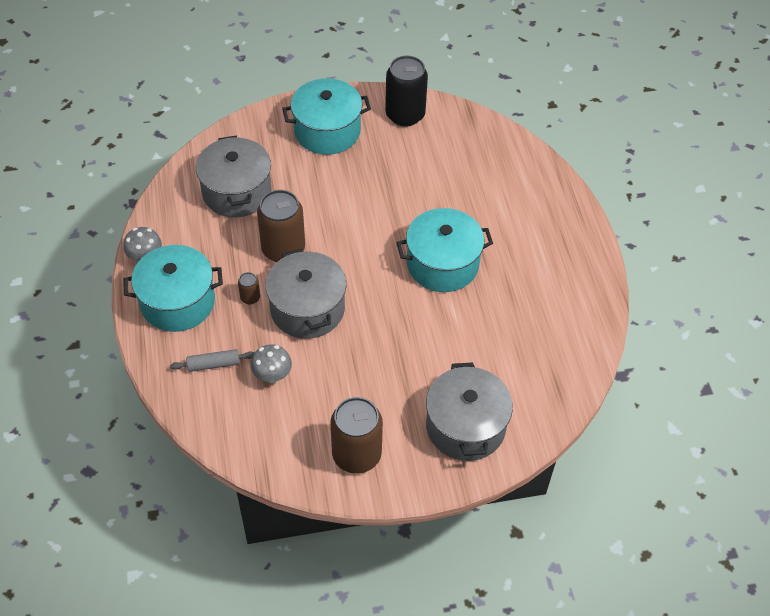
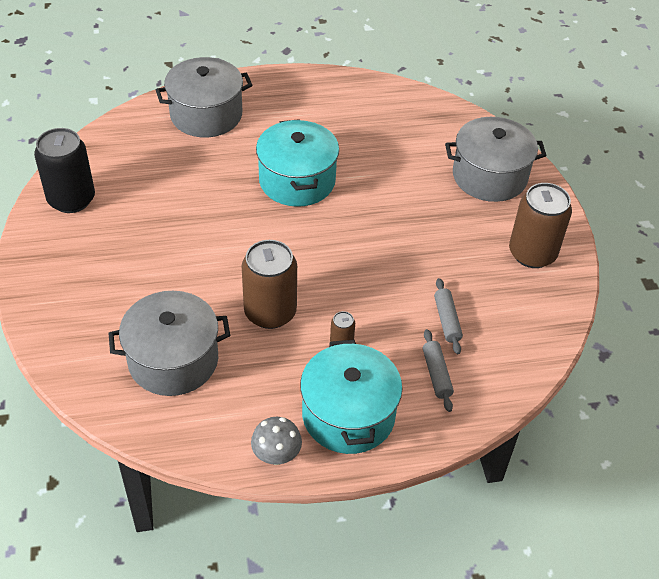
camera: 90 degrees left, 5 degrees down
grey mushroom [251,344,292,383] -> grey rolling pin [434,278,463,354]
grey pot [265,249,346,339] -> grey pot moved to [156,57,253,137]
turquoise pot [282,78,371,155] -> none

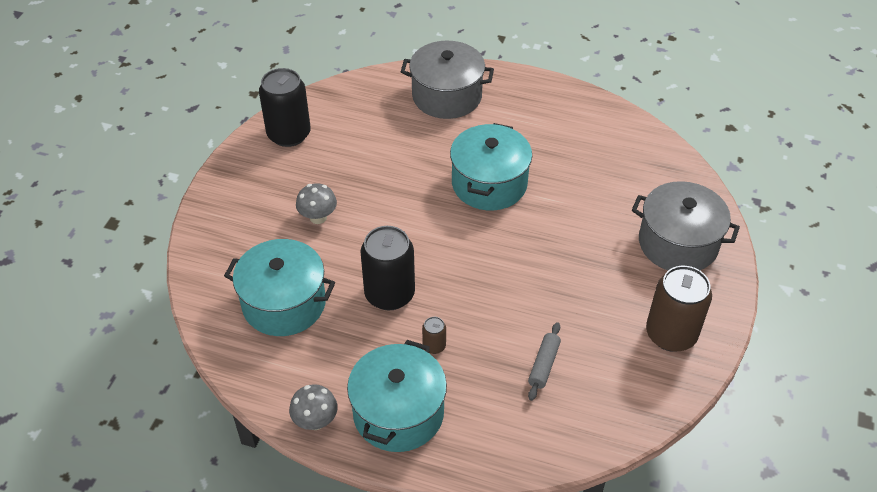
camera: 30 degrees right, 0 degrees up
grey pot [109,291,230,396] -> turquoise pot [224,239,335,336]
brown can [242,240,297,329] -> black can [360,226,415,311]
grey rolling pin [423,329,454,412] -> none
none -> grey mushroom [296,183,337,224]

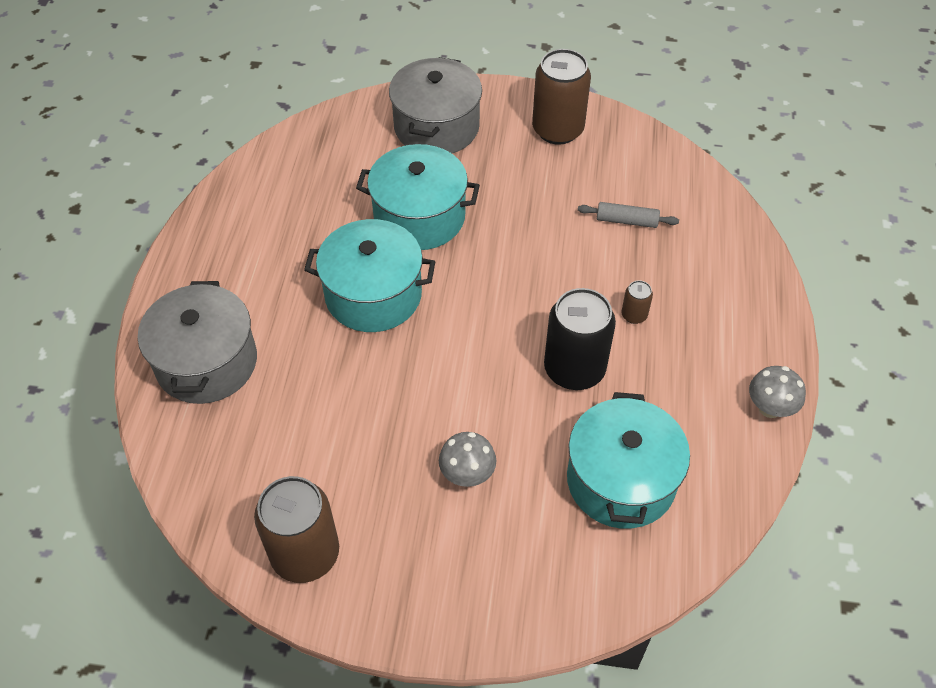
camera: 100 degrees left, 5 degrees up
black can [259,68,311,147] -> brown can [254,476,339,583]
turquoise pot [347,340,447,452] -> turquoise pot moved to [356,144,480,250]

